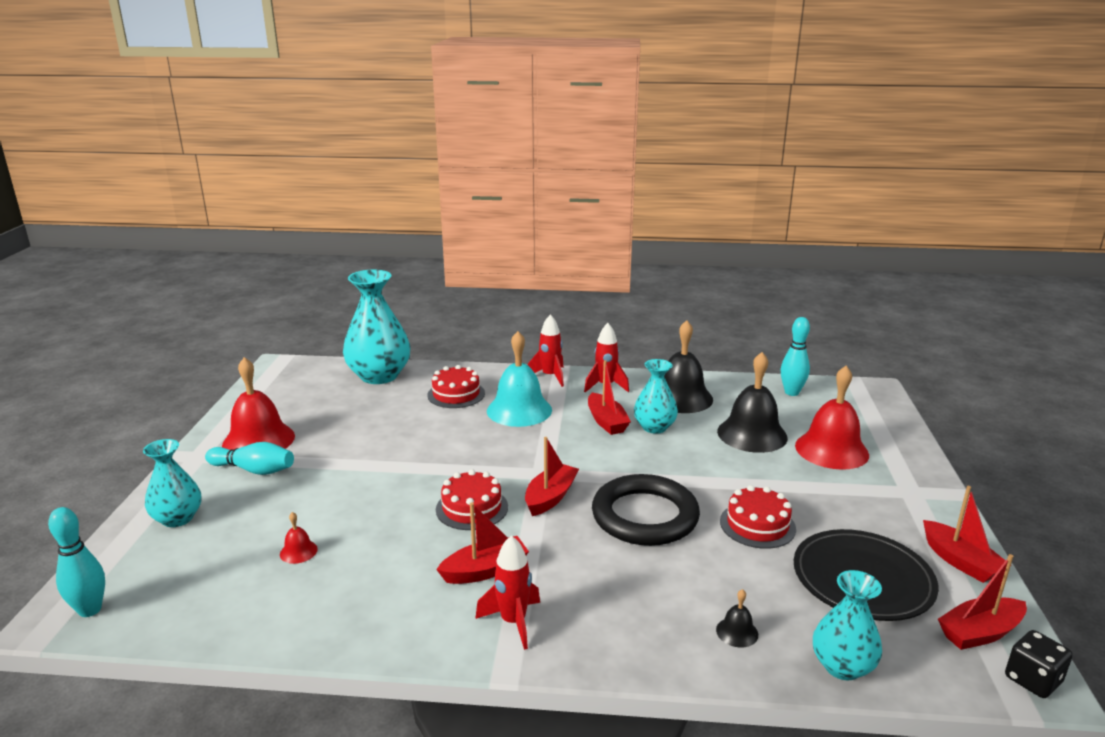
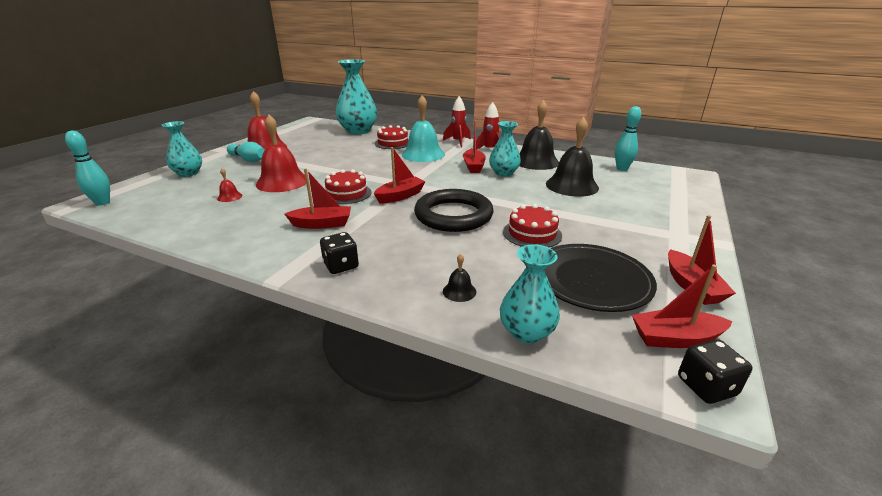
camera: 20 degrees right, 5 degrees up
red rocket [475,535,540,650] -> none
red bell [795,366,869,470] -> red bell moved to [256,115,306,192]
none -> black dice [320,232,359,274]

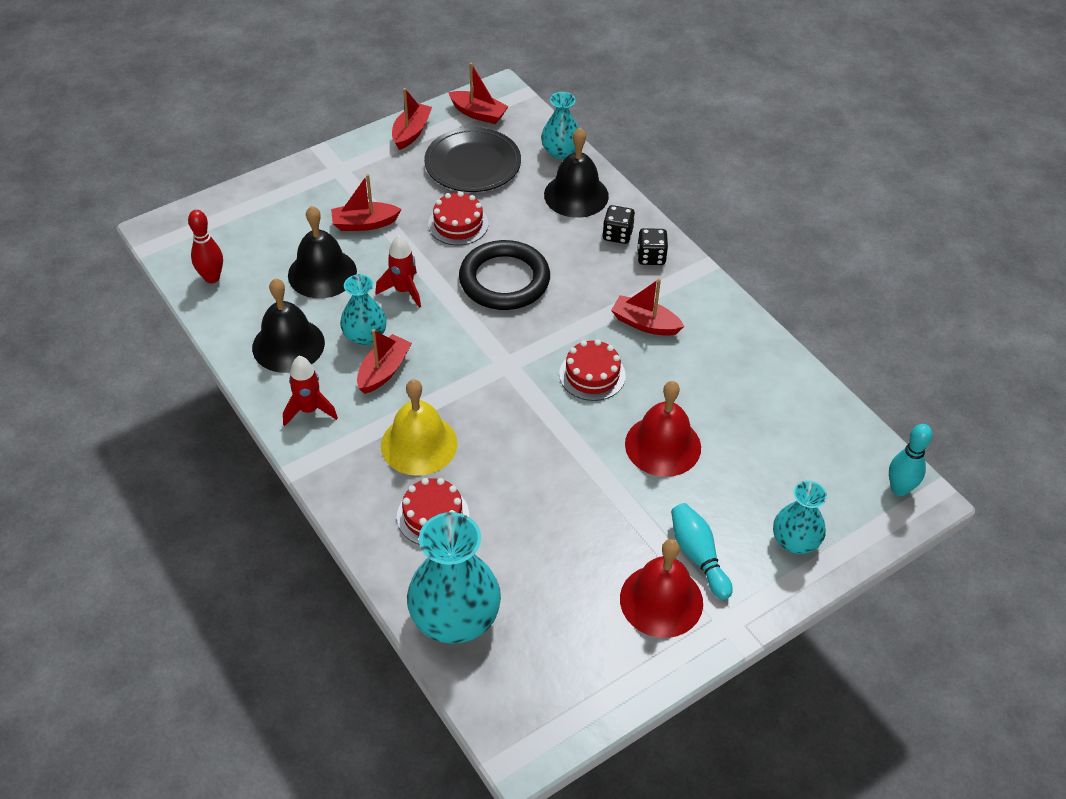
camera: 150 degrees left, 20 degrees up
red bell [217,168,242,202] -> none
red boat [374,147,426,203] -> red boat moved to [331,174,401,231]
turquoise bell [402,95,445,162] -> yellow bell [381,379,457,476]
red rocket [443,96,471,147] -> red rocket moved to [376,235,421,308]
black bell [443,254,476,302] -> black bell [544,128,609,218], size x2.34
turquoise bowling pin [615,106,641,171] -> red bowling pin [188,210,223,283]
black dice [678,339,753,404] -> black dice moved to [603,205,635,244]

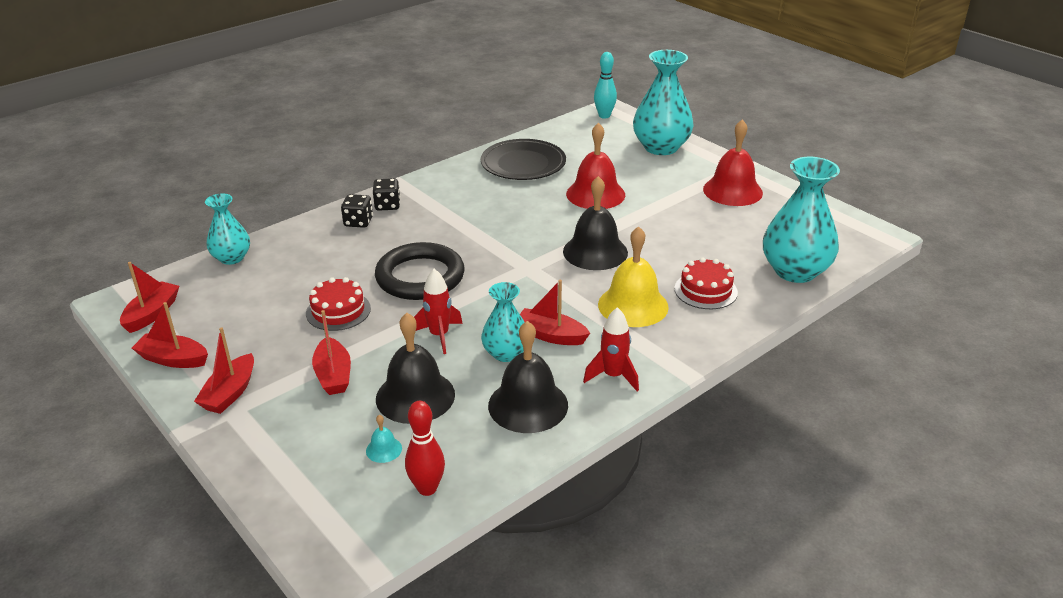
camera: 95 degrees left, 15 degrees down
black plate [424,127,521,192] -> black plate moved to [481,139,566,180]
black bell [544,128,609,218] -> black bell moved to [563,176,628,270]
red cake [559,339,626,401] -> none
red boat [611,278,684,336] -> red boat moved to [194,327,254,414]
turquoise bowling pin [671,503,733,600] -> none
turquoise vase [773,480,827,554] -> turquoise vase [633,50,694,155], size x1.70
none -> turquoise bell [366,415,402,463]

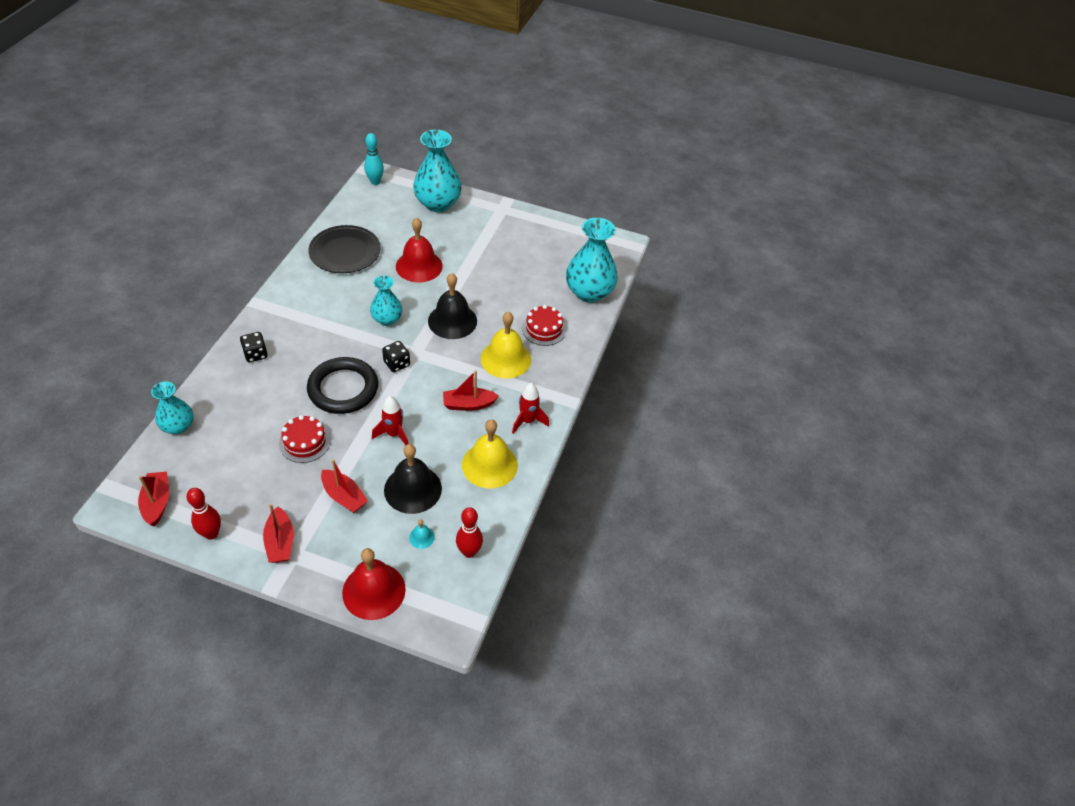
camera: 35 degrees left, 15 degrees up
red boat [132,302,208,368] -> red bowling pin [187,488,221,540]
black dice [373,178,400,211] -> black dice moved to [382,341,410,372]
turquoise vase [481,282,525,362] -> turquoise vase moved to [370,275,402,326]
black bell [488,321,568,433] -> yellow bell [462,420,518,489]
red bell [703,119,763,206] -> red bell moved to [342,548,406,620]

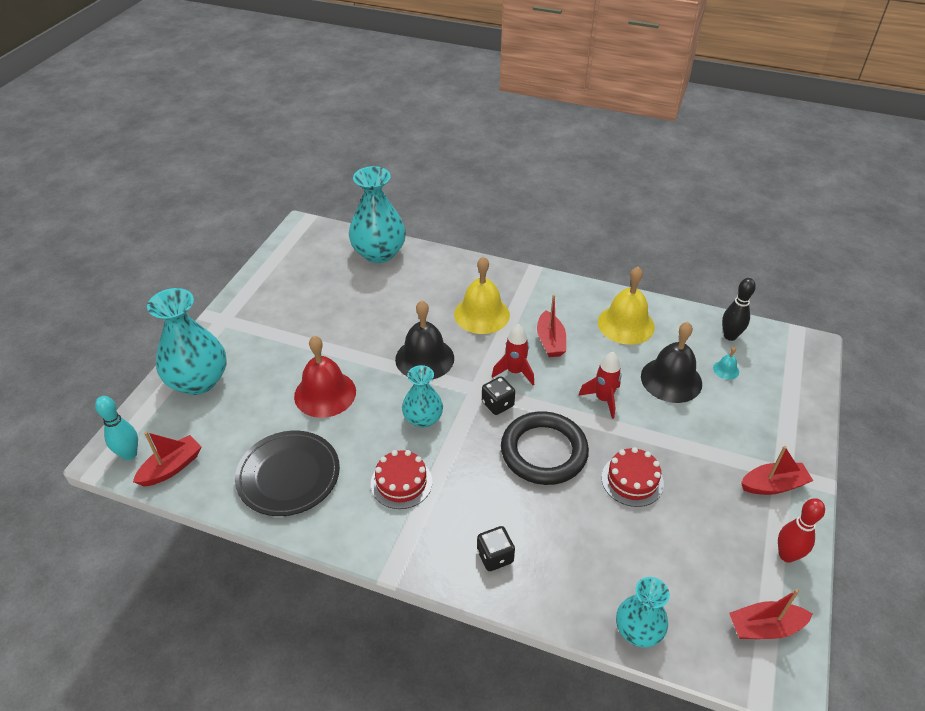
camera: 85 degrees left, 5 degrees down
red boat [321,460,368,513] -> red boat moved to [133,431,201,486]
red bell [342,548,406,620] -> none
red bowling pin [456,507,483,558] -> black bowling pin [722,278,756,341]
red rocket [512,383,549,434] -> red rocket moved to [492,324,534,385]
red cake [522,305,566,346] -> red cake moved to [371,450,432,509]

